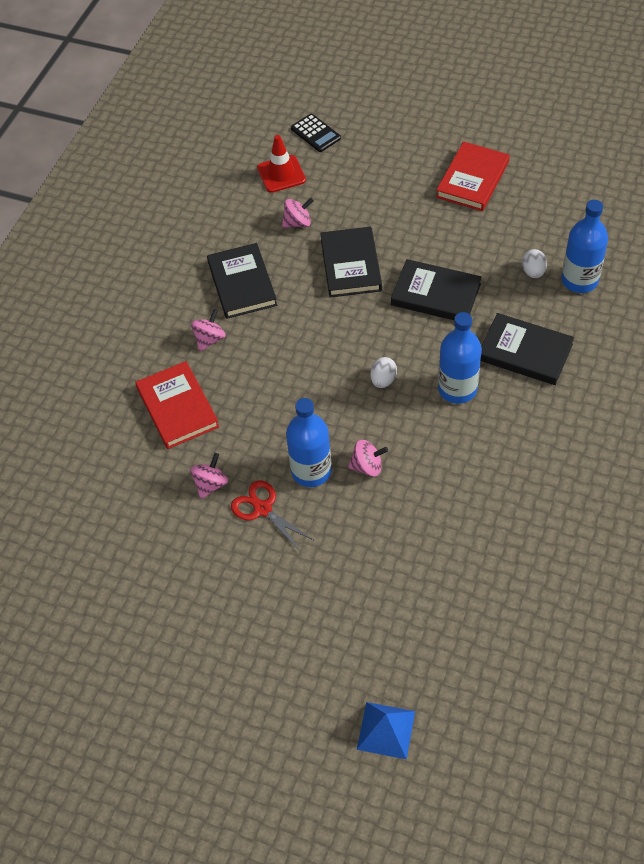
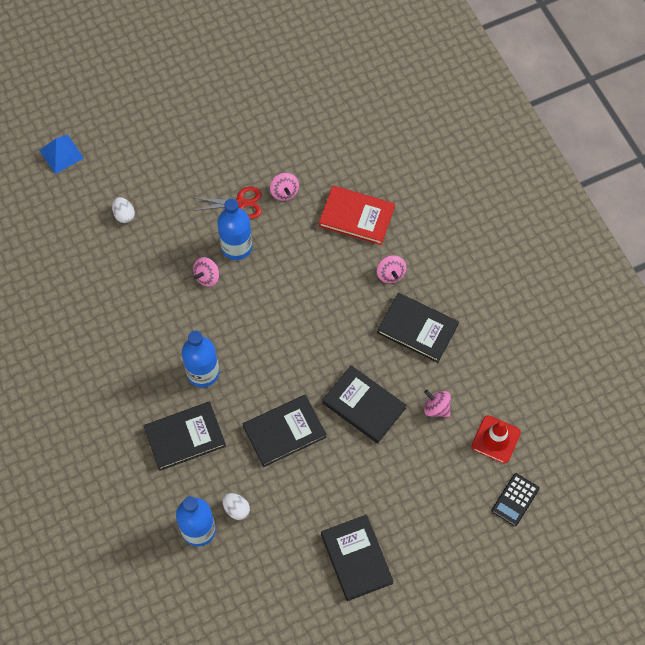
camera: 130 degrees right, 10 degrees up
pink spinning top [282,198,314,228] -> pink spinning top turned 105 degrees clockwise [424,390,451,418]
black calculator [291,114,341,152] -> black calculator turned 60 degrees counterclockwise [491,473,539,526]
white egg [370,357,397,388] -> white egg moved to [112,197,135,223]
red book [436,142,510,211] -> black book [321,515,394,601]

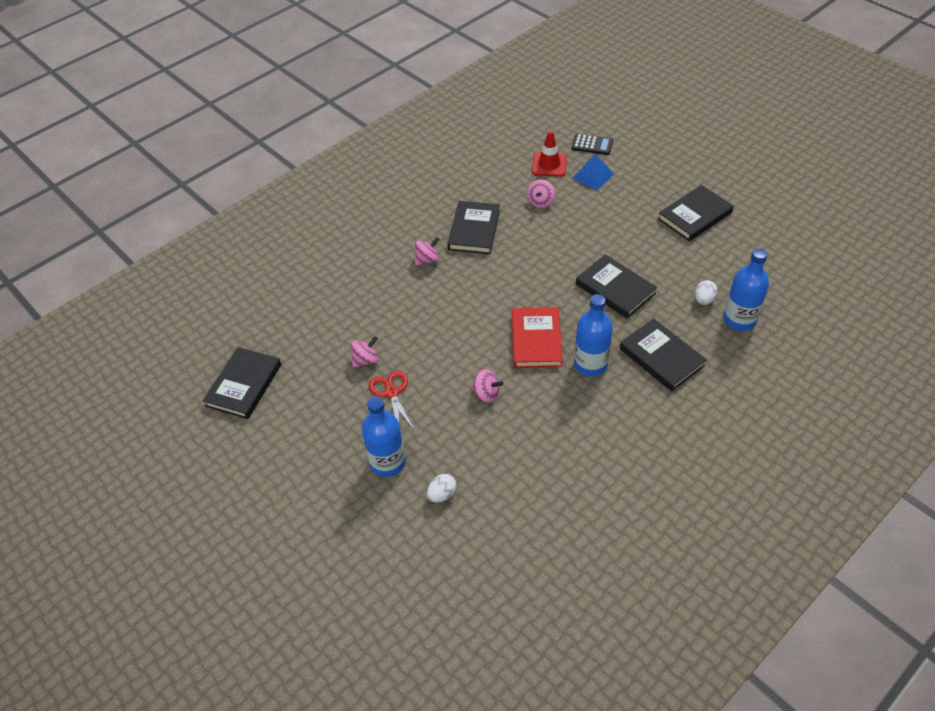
camera: 105 degrees left, 15 degrees down
blue pyramid [39,135,84,174] -> blue pyramid moved to [572,154,614,191]
blue bottle [217,198,252,260] -> blue bottle moved to [362,396,406,477]
red book [319,186,395,245] -> red book moved to [512,307,563,368]
black book [323,365,406,443] -> black book moved to [203,347,281,419]

